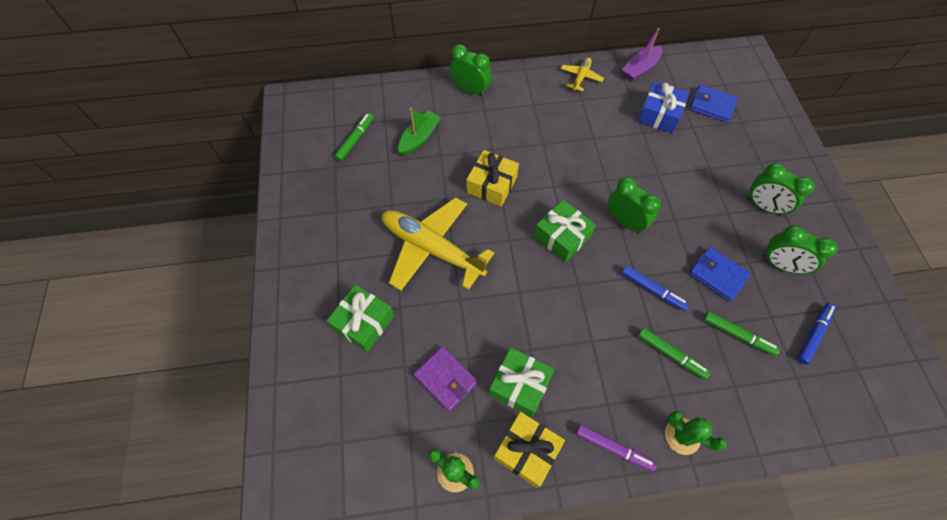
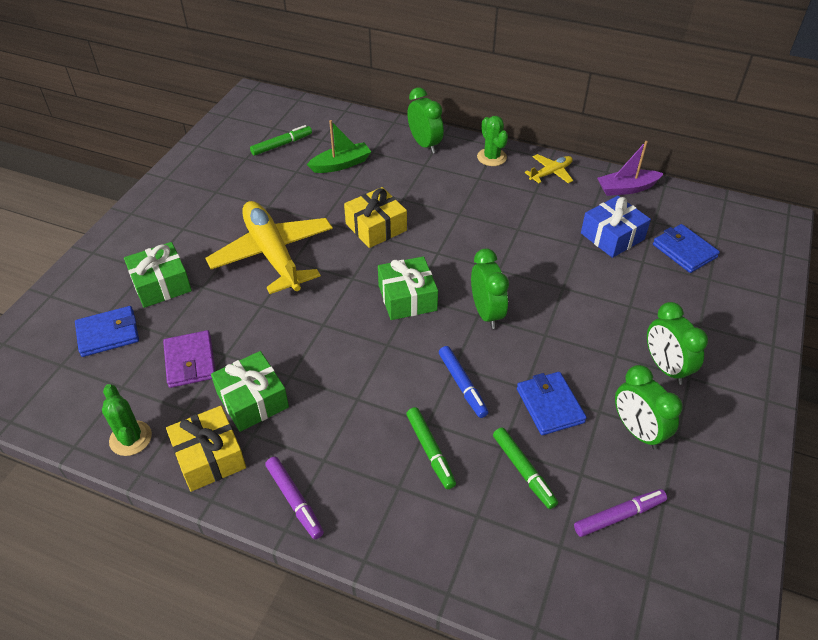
camera: 30 degrees right, 15 degrees down
green cactus [665,411,727,455] -> green cactus moved to [477,116,508,166]
blue marker [797,303,836,365] -> purple marker [574,489,667,537]
none -> blue wallet [75,306,139,357]

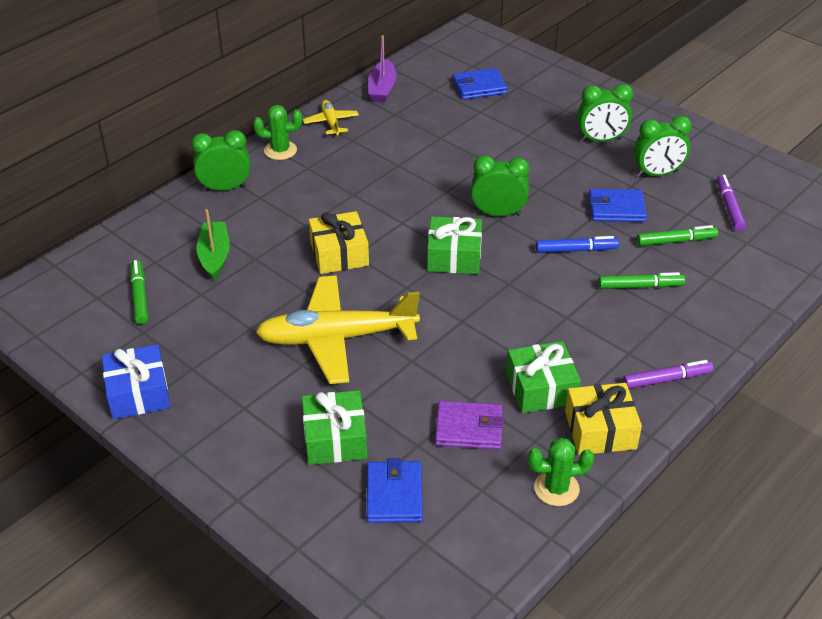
camera: 70 degrees left, 5 degrees down
blue gift [581,196,651,258] -> blue gift moved to [102,344,170,419]

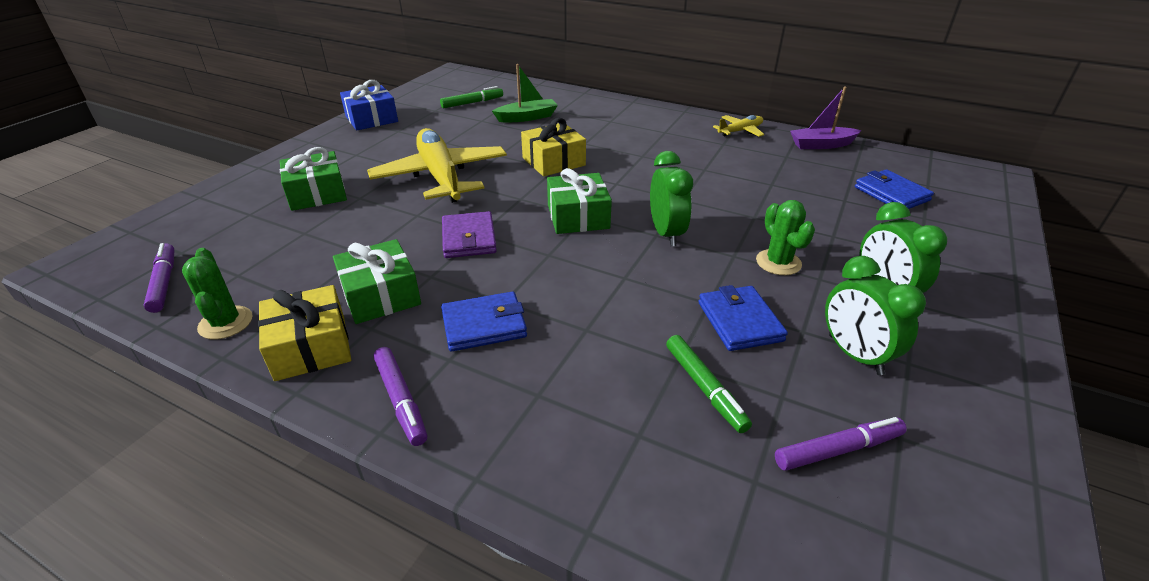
camera: 75 degrees right, 5 degrees down
green clock [191,130,250,191] -> none
green cactus [253,105,302,160] -> green cactus moved to [756,200,815,275]
blue wallet [367,458,423,523] -> blue wallet moved to [441,291,527,351]
purple wallet [435,401,504,450] -> purple wallet moved to [442,211,497,258]
blue marker [536,236,619,253] -> none
green marker [598,272,685,289] -> none
none -> purple marker [144,243,174,313]

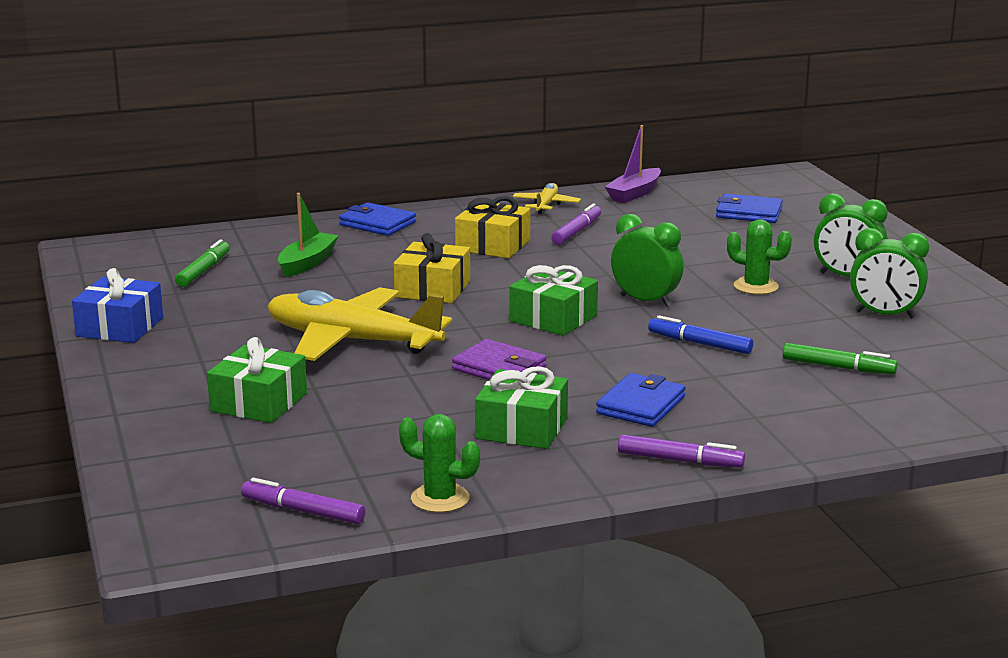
camera: 45 degrees left, 15 degrees down
yellow gift [258,285,351,381] -> yellow gift moved to [455,196,530,258]
blue wallet [698,285,788,351] -> blue wallet moved to [339,202,416,236]
purple marker [775,417,907,471] -> purple marker moved to [551,204,601,245]
none -> blue marker [648,315,753,354]

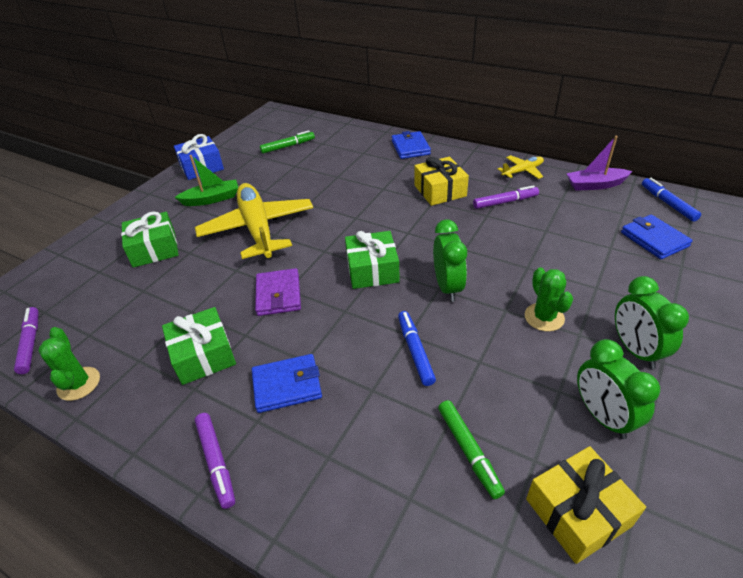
camera: 50 degrees right, 20 degrees up
green boat [278,193,339,277] -> green boat moved to [175,155,238,206]
yellow gift [394,233,470,303] -> yellow gift moved to [526,446,646,564]
none -> blue marker [642,178,701,222]

